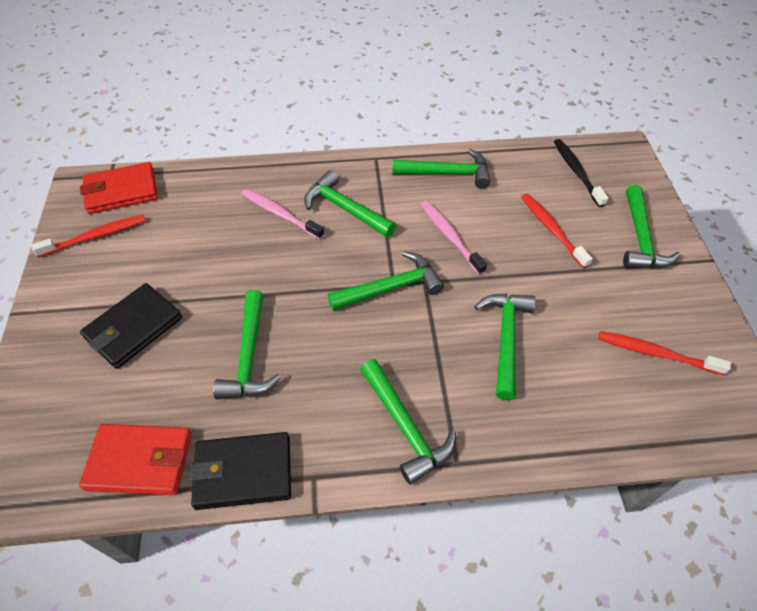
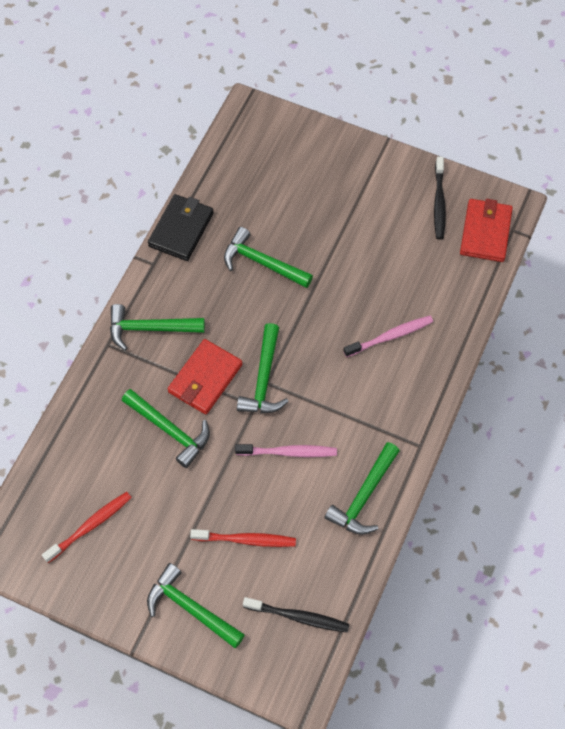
camera: 120 degrees right, 10 degrees up
red toothbrush [31,215,146,257] -> black toothbrush [434,157,446,240]
red wallet [79,424,192,495] -> red wallet moved to [168,339,243,415]
black wallet [80,283,182,369] -> none
green hammer [304,170,396,237] -> none

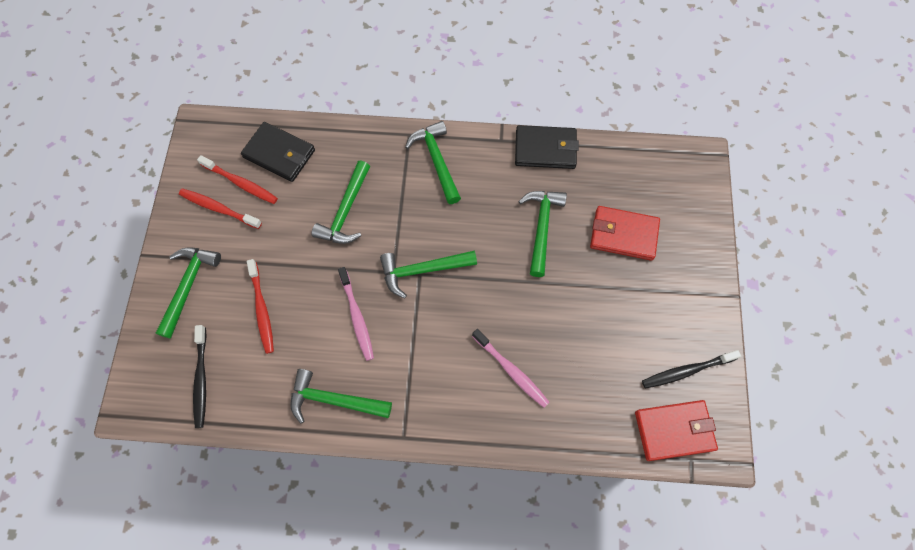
camera: 70 degrees right, 5 degrees up
red wallet [168,339,243,415] -> red wallet moved to [590,206,660,261]
none -> red toothbrush [179,188,262,229]
none -> black wallet [241,122,315,182]

